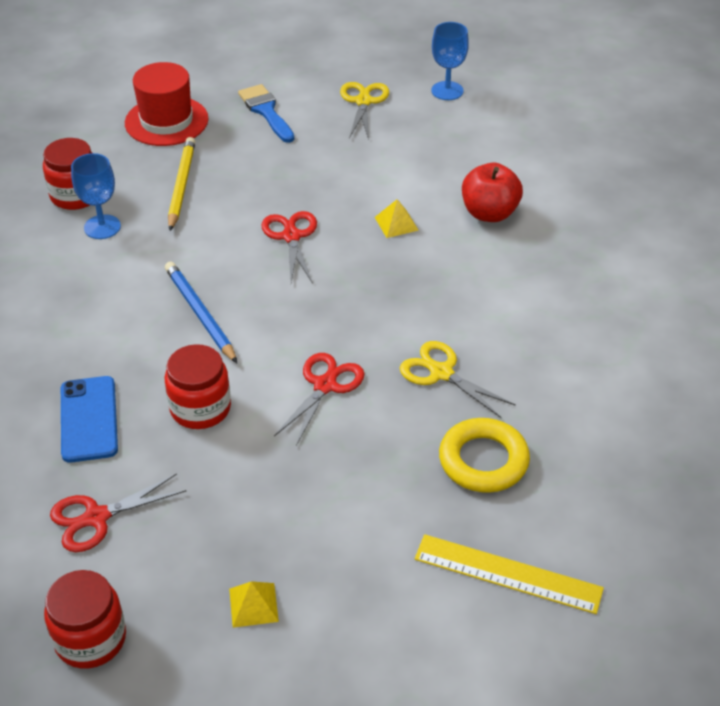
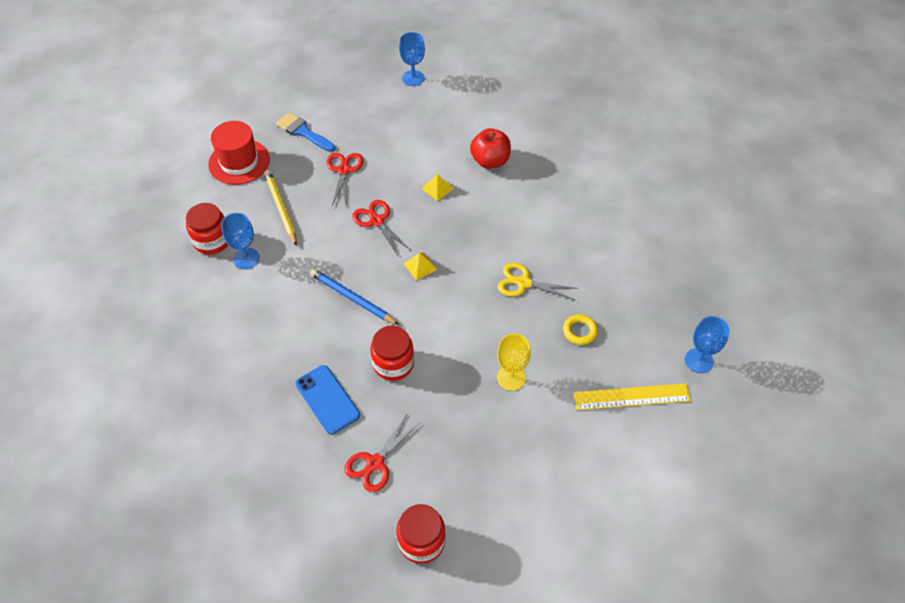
camera: 25 degrees left, 10 degrees up
yellow pyramid [229,581,279,628] -> yellow pyramid moved to [404,253,438,281]
red scissors [274,353,365,446] -> red scissors moved to [326,153,363,205]
yellow scissors [340,82,389,140] -> none
yellow ring [439,418,530,493] -> yellow ring [563,314,598,345], size x0.61
none -> yellow goblet [497,333,531,391]
none -> blue goblet [685,316,730,373]

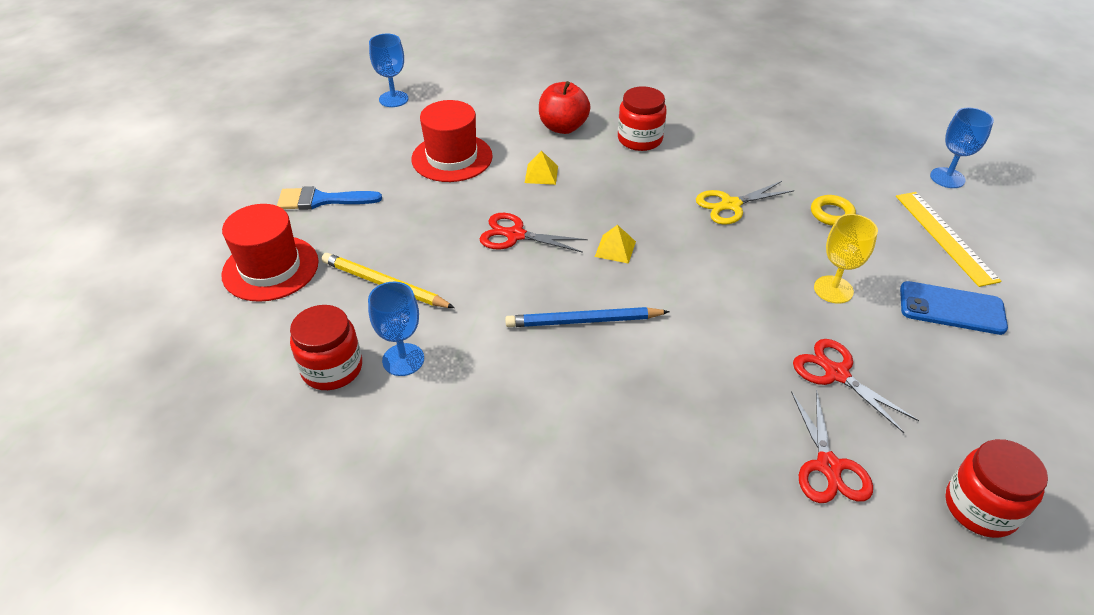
camera: 40 degrees left, 10 degrees down
blue phone [295,365,360,434] -> blue phone moved to [900,281,1008,335]
red scissors [326,153,363,205] -> red scissors moved to [793,339,919,433]
red jar [370,326,414,381] -> red jar moved to [618,86,667,151]
yellow ruler [574,383,691,410] -> yellow ruler turned 60 degrees counterclockwise [896,192,1001,287]
none -> red hat [411,100,493,182]

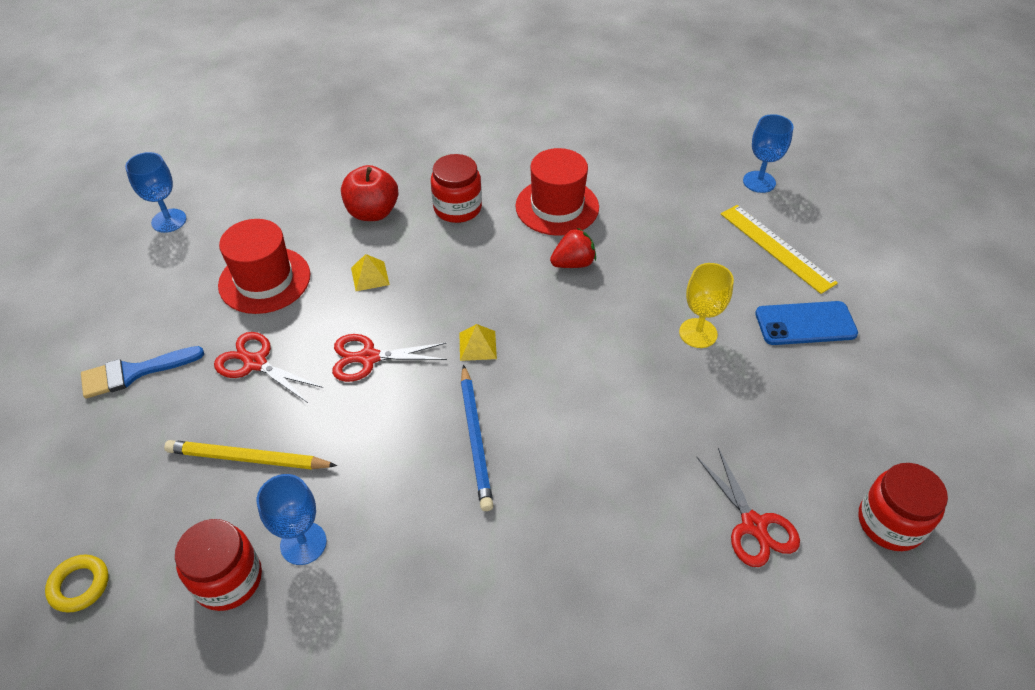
camera: 20 degrees left, 5 degrees up
red hat [221,204,319,302] -> red hat moved to [515,148,599,236]
blue pencil [505,307,670,327] -> blue pencil turned 75 degrees counterclockwise [461,365,494,511]
yellow scissors [696,181,794,225] -> red strawberry [550,228,596,268]
red scissors [793,339,919,433] -> red scissors moved to [214,332,323,403]
yellow ring [811,195,856,226] -> yellow ring moved to [45,554,109,613]

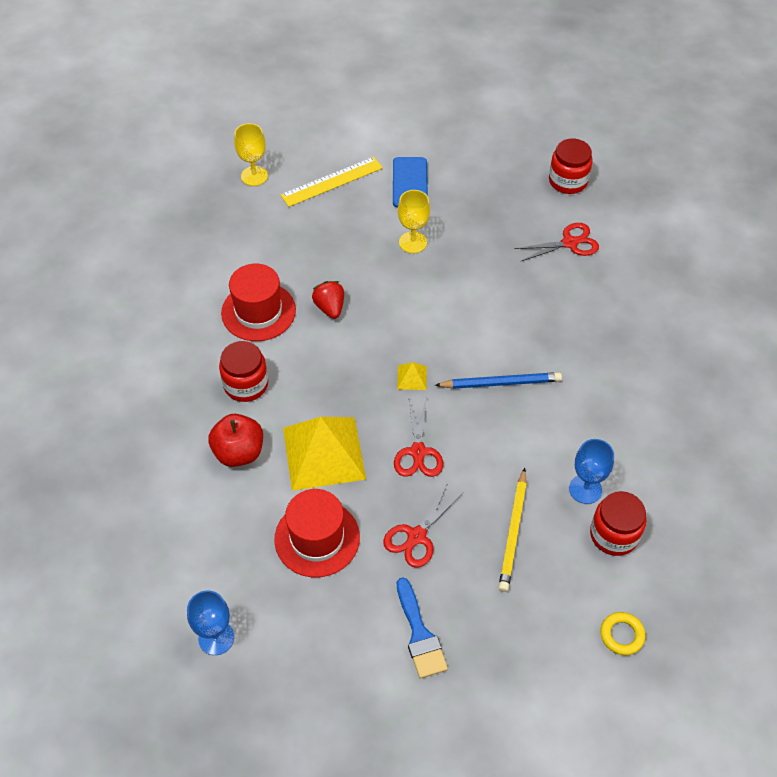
camera: 85 degrees left, 5 degrees up
yellow pyramid [351,254,390,291] -> yellow pyramid [283,417,366,491], size x2.42
blue goblet [743,114,793,193] -> yellow goblet [234,123,268,186]

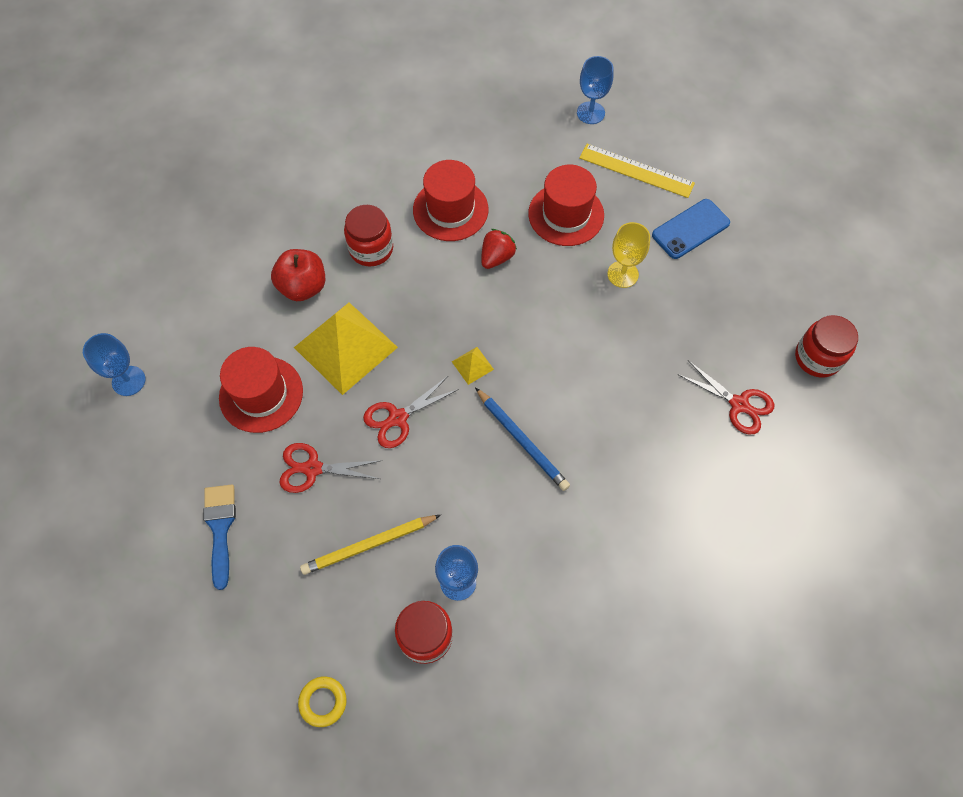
camera: 55 degrees right, 10 degrees up
yellow goblet [234,123,268,186] -> blue goblet [577,56,614,124]
blue brush [397,577,448,679] -> blue brush turned 135 degrees clockwise [203,484,236,590]
none -> red hat [528,165,604,246]

